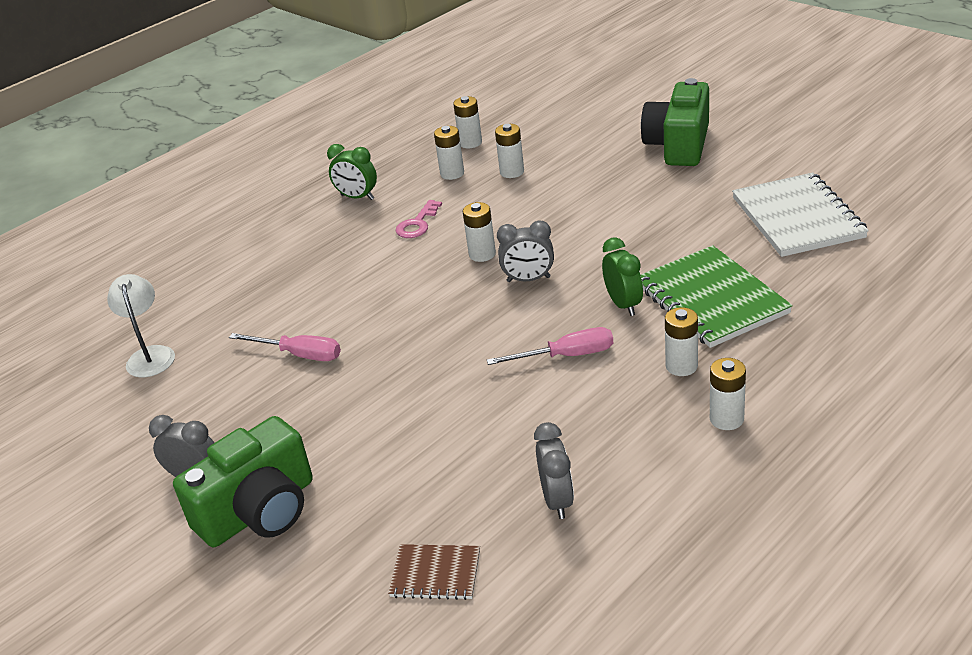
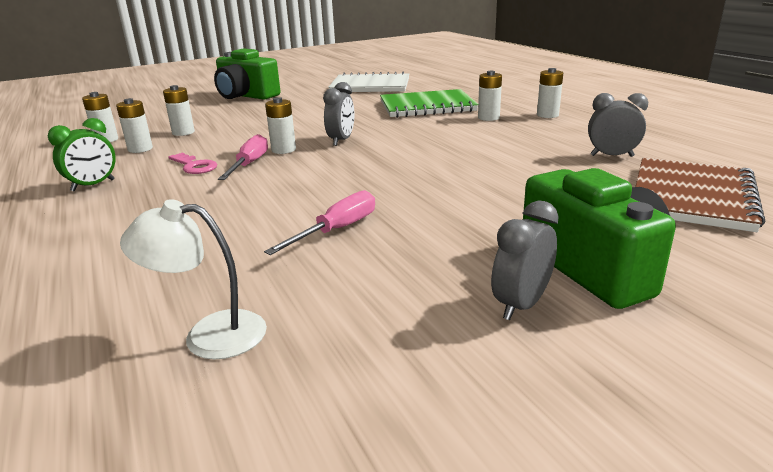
camera: 75 degrees left, 10 degrees down
brown notebook [388,544,480,600] -> brown notebook [636,157,765,232], size x1.95
pink screwdriver [487,327,613,365] -> pink screwdriver moved to [218,134,268,180]
green clock [602,237,643,316] -> none

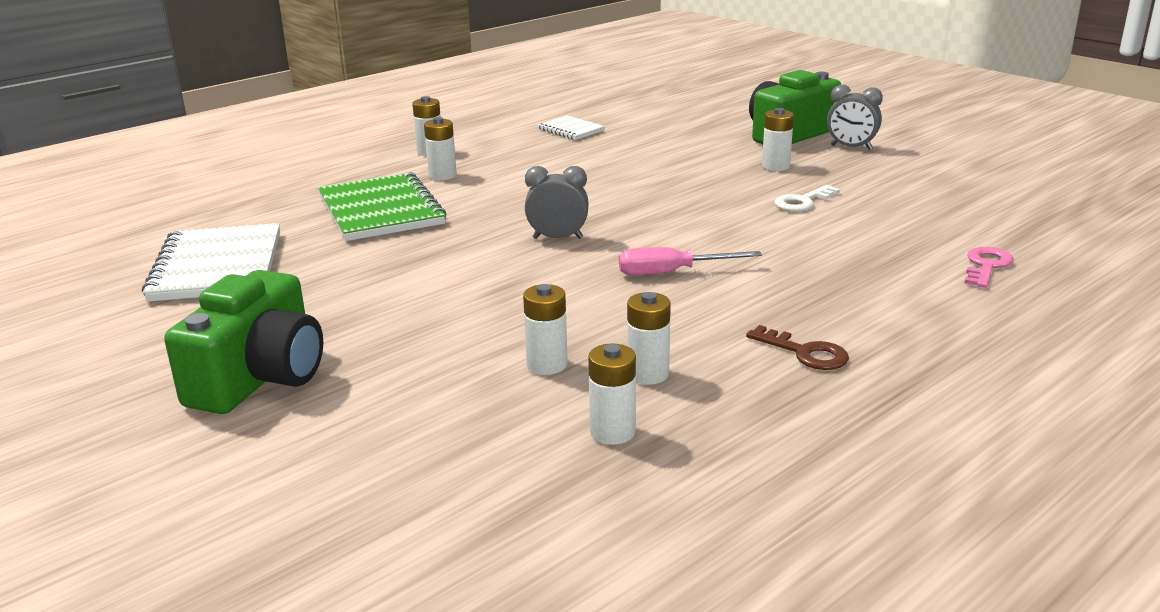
camera: 105 degrees left, 0 degrees up
green clock [48,118,116,192] -> brown key [746,325,849,370]
white lamp [120,199,267,359] -> none
pink key [168,153,217,174] -> pink key moved to [965,247,1014,288]
pink screwdriver [264,190,375,255] -> white key [775,185,840,212]
white battery [265,97,296,154] -> white battery moved to [762,108,794,171]
grey clock [588,93,648,157] -> white notebook [537,115,605,140]
brown notebook [636,157,765,232] -> none

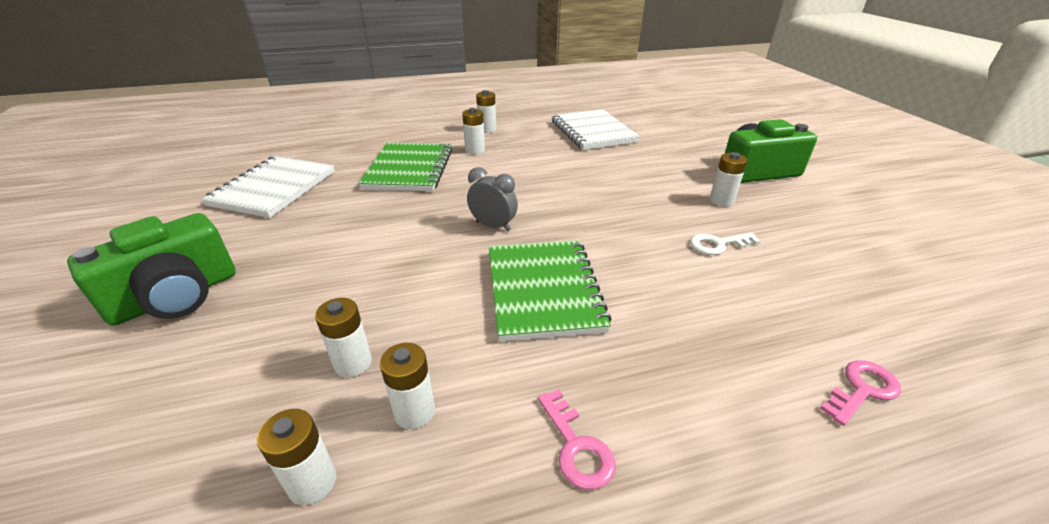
camera: 25 degrees right, 10 degrees up
white notebook [537,115,605,140] -> white notebook [552,109,640,150], size x1.95
pink screwdriver [619,247,762,276] -> green notebook [489,240,612,342]
brown key [746,325,849,370] -> pink key [538,389,616,490]
grey clock [827,85,883,150] -> none

